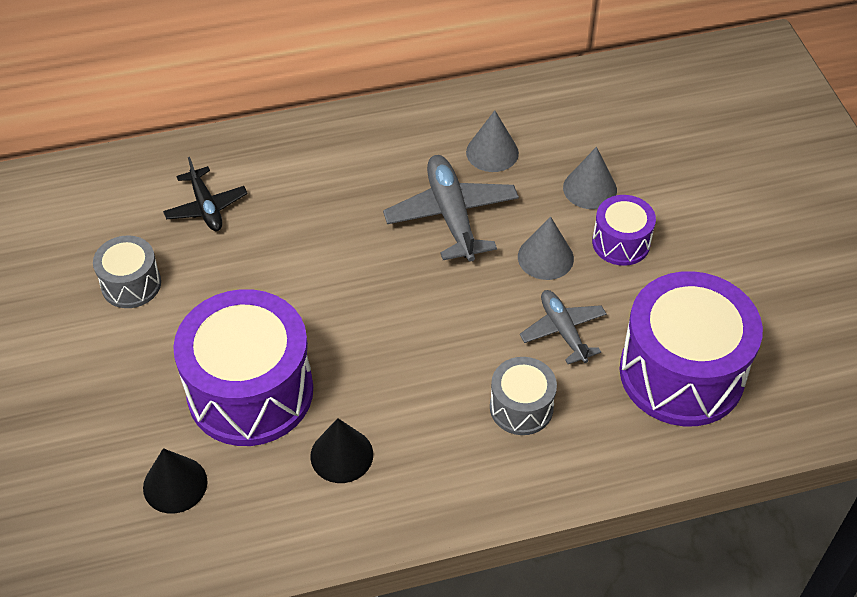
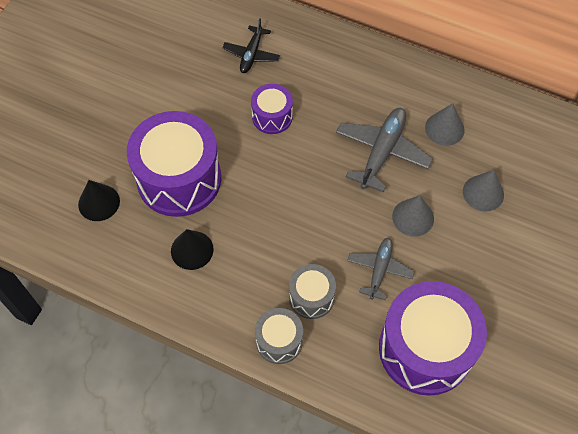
camera: 40 degrees right, 10 degrees up
grey drum [93,236,161,308] -> grey drum moved to [255,308,303,364]
purple drum [592,195,656,266] -> purple drum moved to [251,84,293,134]

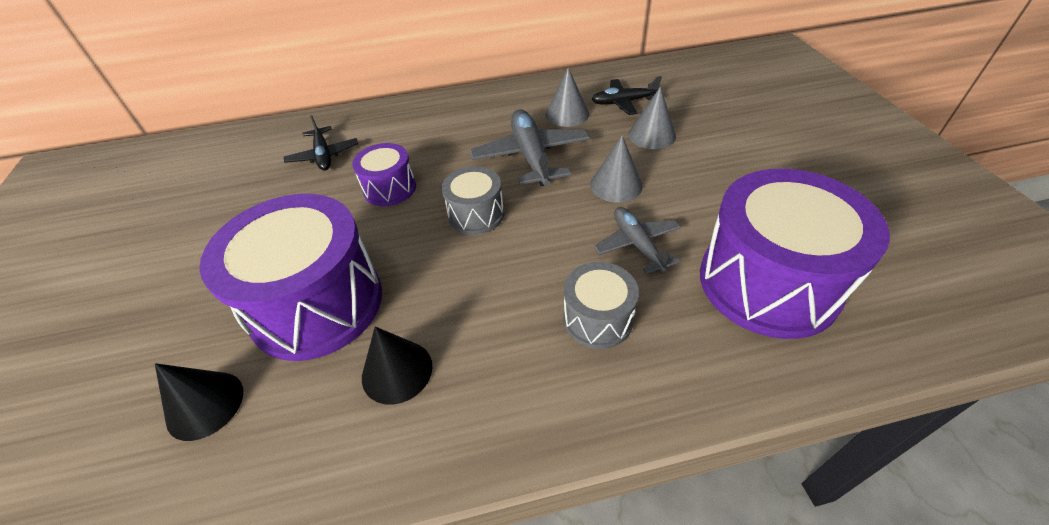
camera: 35 degrees left, 15 degrees down
grey drum [255,308,303,364] -> grey drum moved to [442,166,504,235]
none -> black plane [592,76,662,115]

